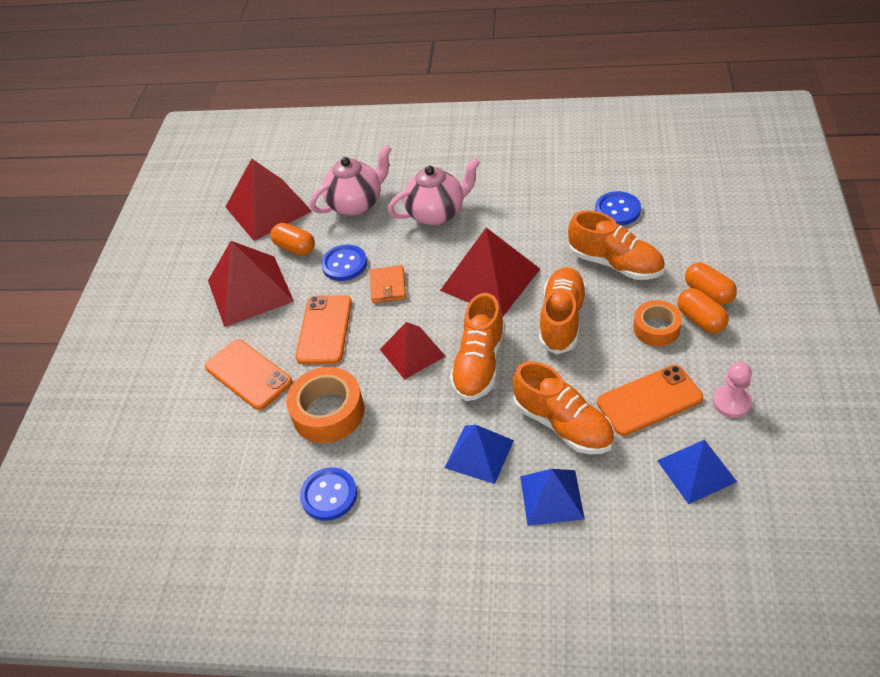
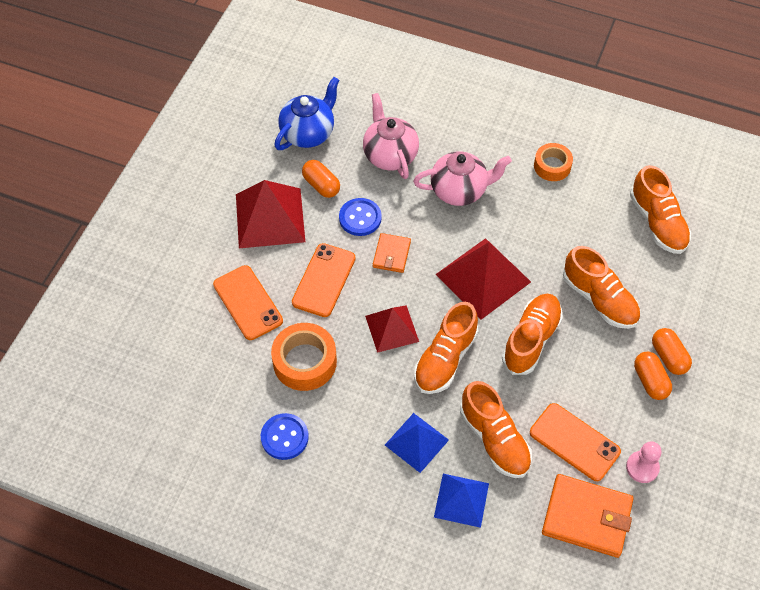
camera: 10 degrees right, 10 degrees up
red pyramid [225,159,312,241] -> blue teapot [275,77,339,150]
pink teapot [310,145,392,216] -> pink teapot turned 90 degrees counterclockwise [363,93,419,179]
blue button [595,191,641,225] -> none
orange phone [597,365,703,436] -> orange phone turned 45 degrees clockwise [530,403,621,481]
orange tape [633,300,682,346] -> orange tape moved to [534,143,573,181]
blue pyramid [657,439,737,504] -> orange wallet [542,474,634,558]
none -> orange shoe [630,165,691,254]

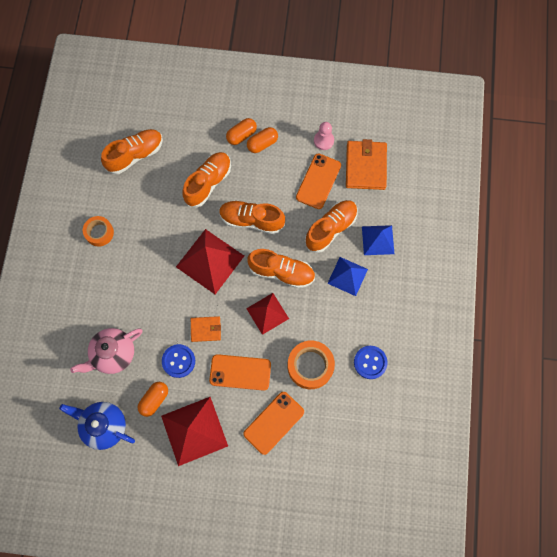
camera: 105 degrees left, 15 degrees up
pink teapot [413,151,512,206] -> none

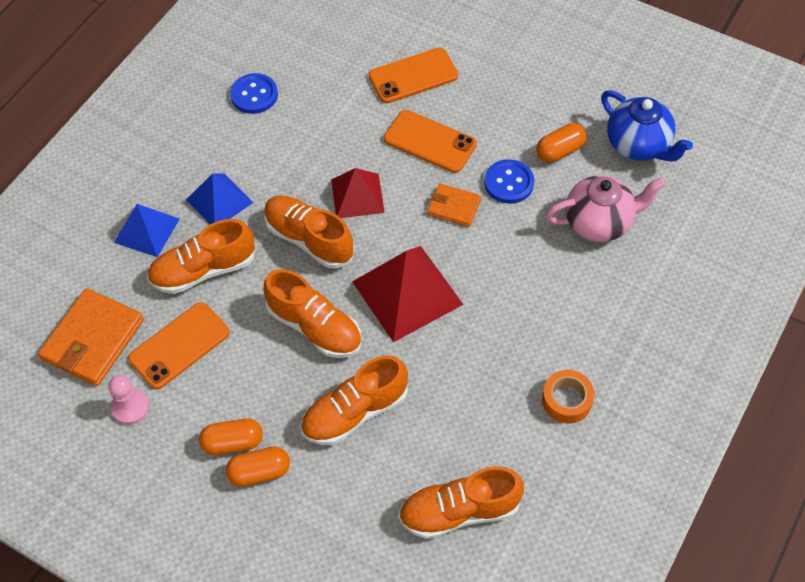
camera: 155 degrees left, 15 degrees down
red pyramid [161,397,228,466] -> none
orange tape [287,341,335,389] -> none

